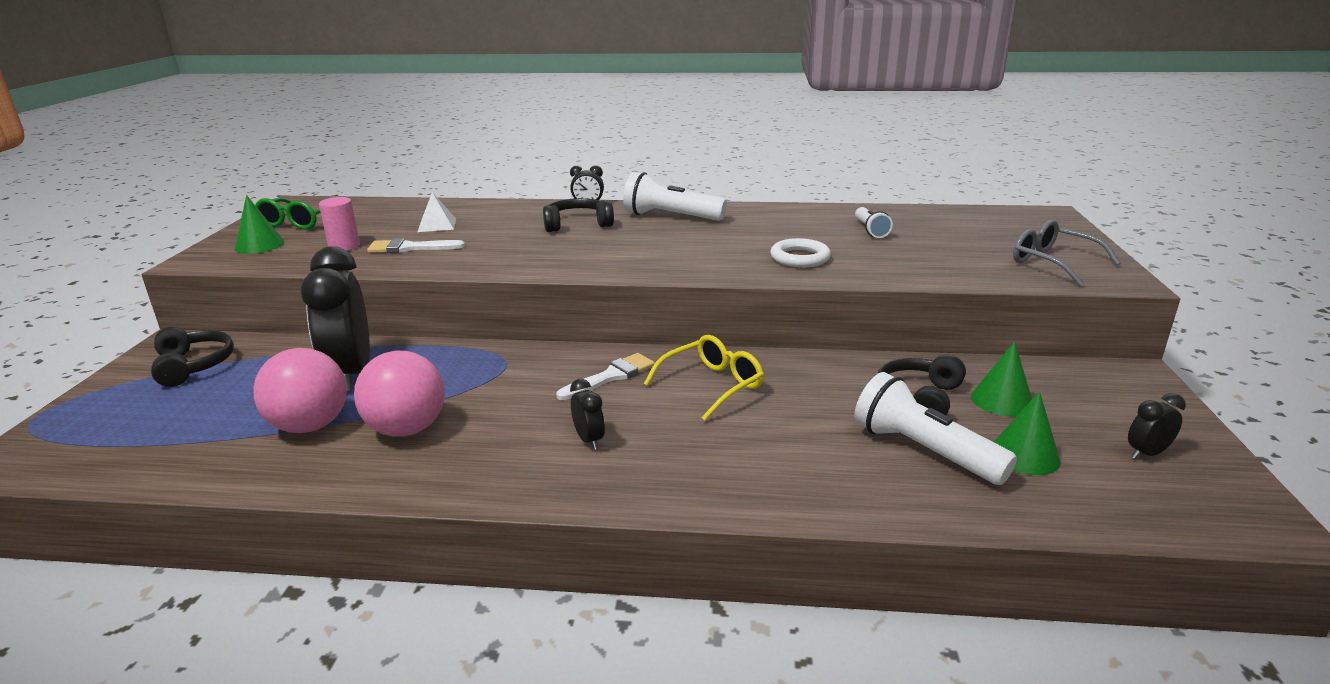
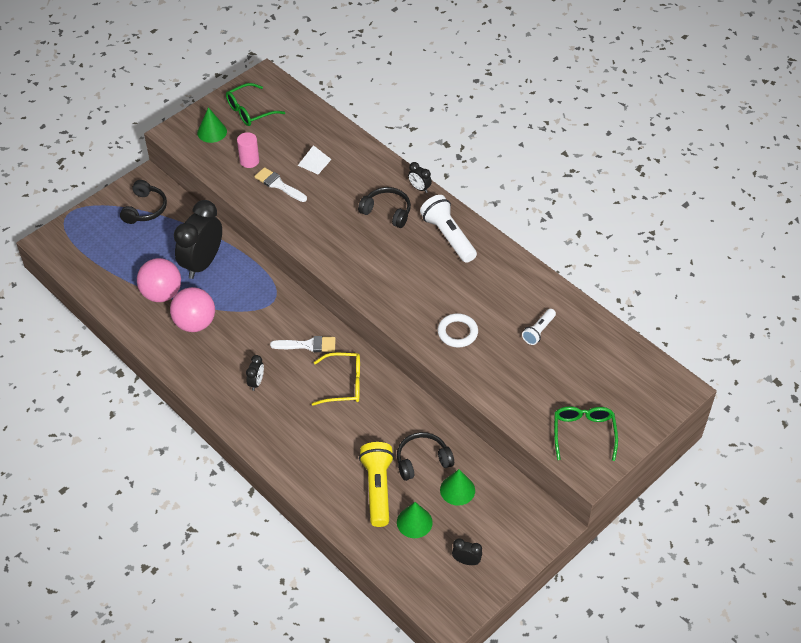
camera: 40 degrees right, 25 degrees up
white flashlight [854,372,1017,485] -> yellow flashlight [359,442,394,527]
grey glasses [1013,220,1120,286] -> green glasses [554,406,618,461]

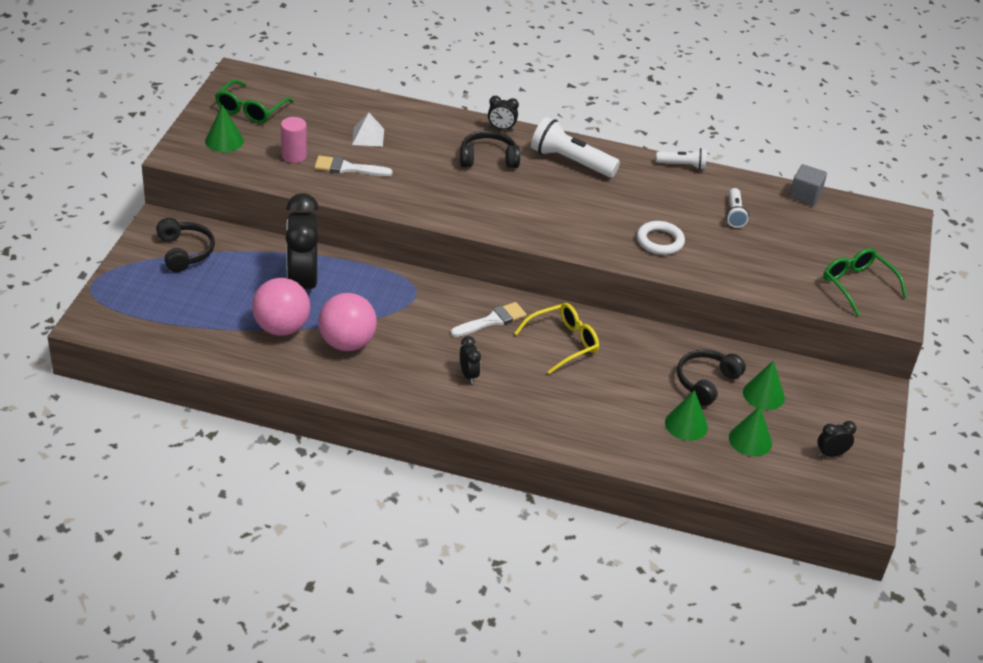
camera: 35 degrees left, 10 degrees down
yellow flashlight [359,442,394,527] -> green cone [665,390,708,441]
none -> white flashlight [656,148,706,170]
none -> grey cube [789,164,827,206]

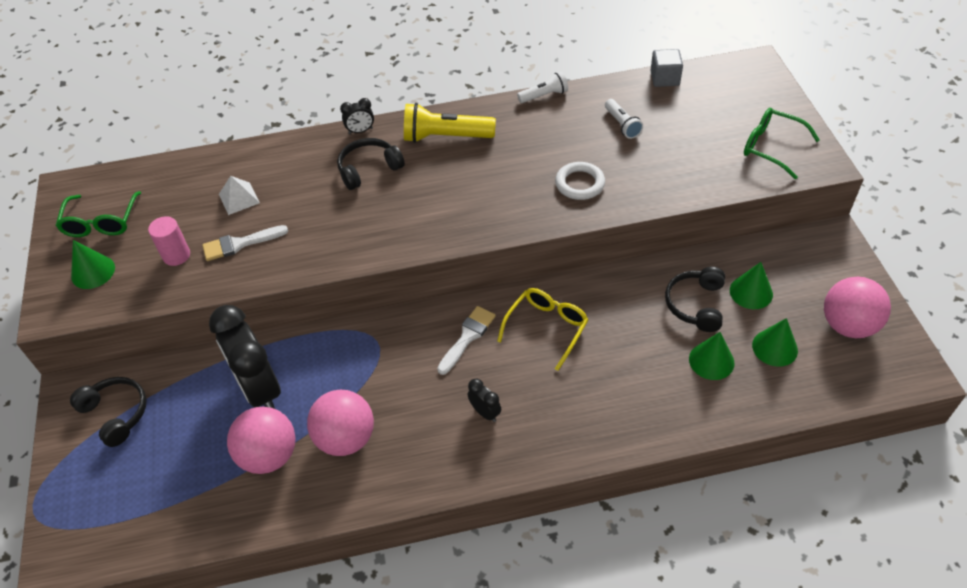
camera: 20 degrees left, 10 degrees up
white flashlight [531,117,620,177] -> yellow flashlight [404,103,496,143]
black clock [817,421,856,457] -> pink ball [824,277,891,338]

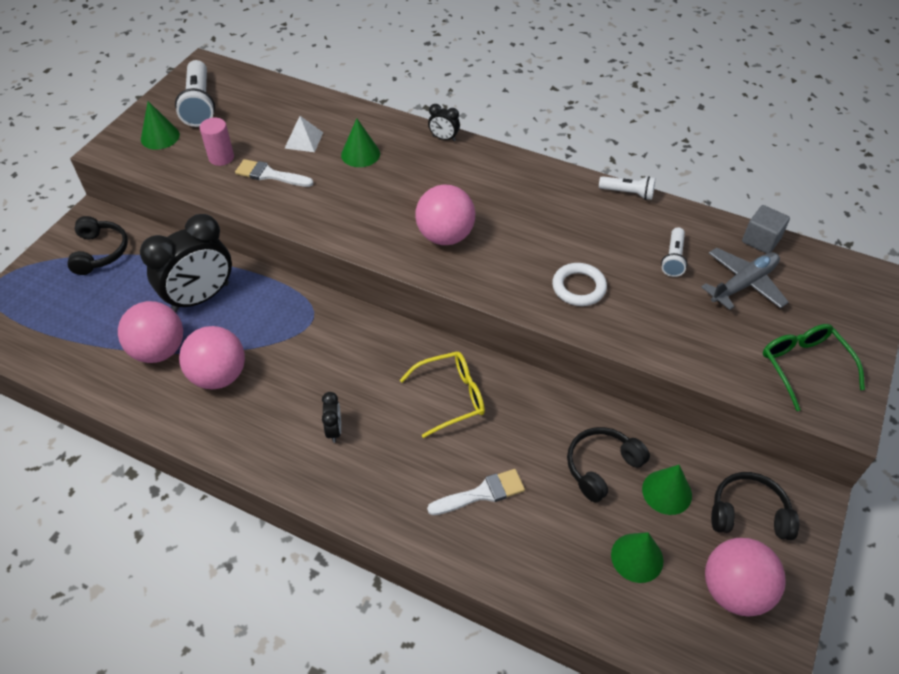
camera: 35 degrees right, 0 degrees up
green glasses [56,191,141,237] -> white flashlight [175,60,215,127]
black clock [209,305,281,409] -> black clock turned 135 degrees counterclockwise [140,214,232,313]
black headphones [337,138,405,190] -> black headphones moved to [711,472,799,540]
yellow flashlight [404,103,496,143] -> none
white brush [437,306,496,375] -> white brush moved to [427,469,525,515]
green cone [689,332,735,380] -> green cone moved to [341,119,380,167]
none -> pink ball [415,185,475,245]
none -> grey plane [701,247,789,310]

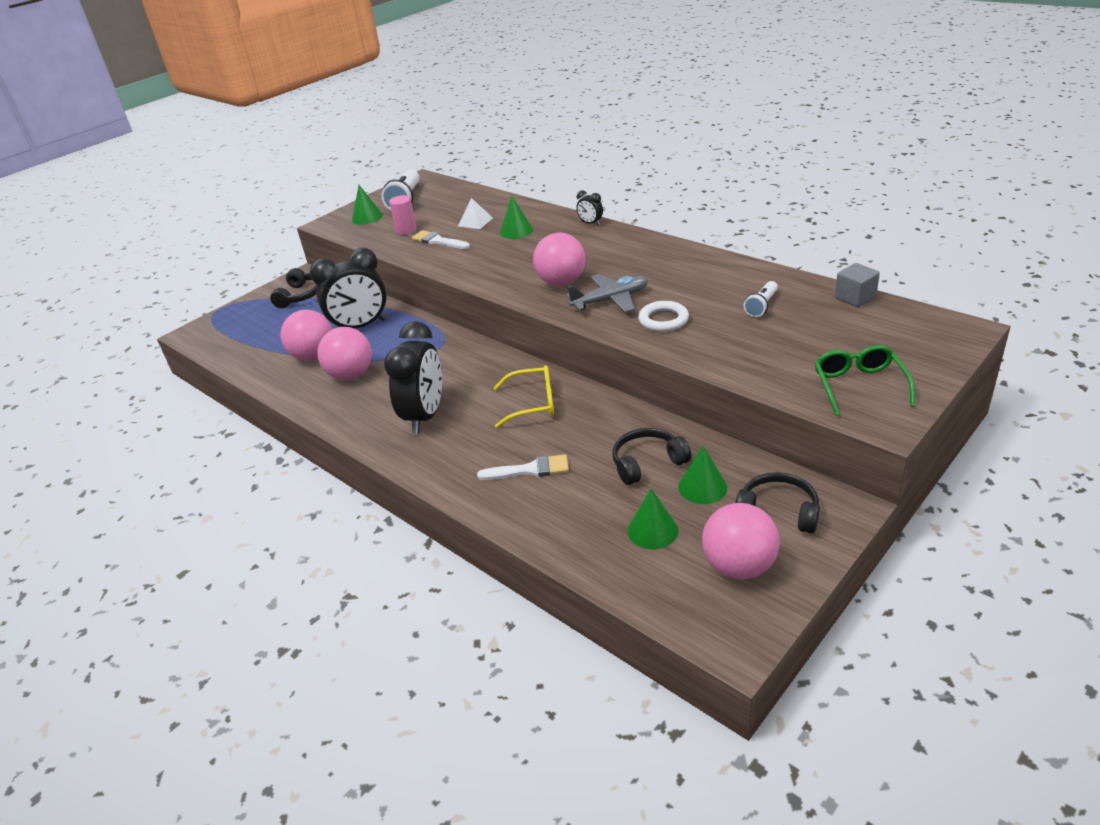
camera: 20 degrees right, 15 degrees down
black clock [322,392,341,443] -> black clock [384,321,442,434], size x2.32
white flashlight [599,176,655,200] -> none
grey plane [701,247,789,310] -> grey plane moved to [566,274,648,312]

